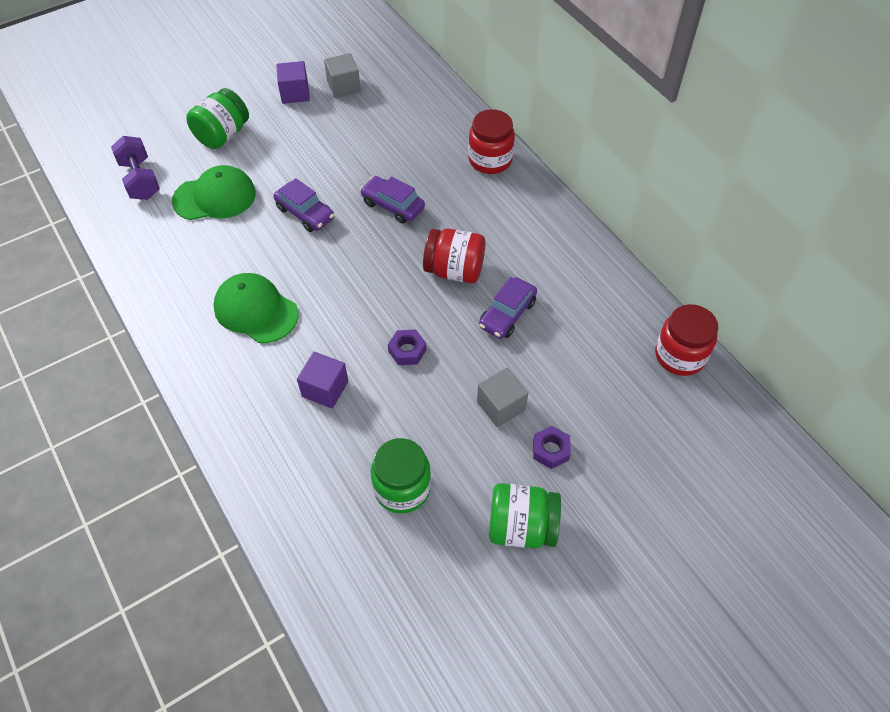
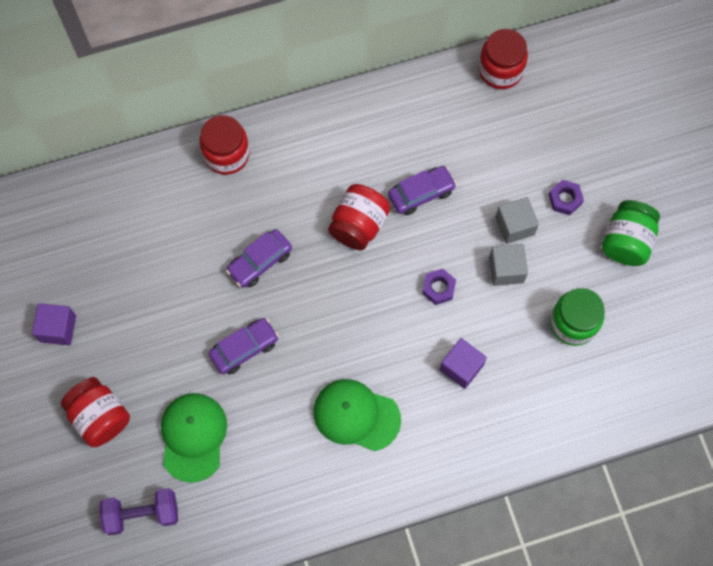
camera: 75 degrees left, 15 degrees up
green jar [186,88,249,149] -> red jar [61,377,130,447]
green cap [213,273,299,343] -> green cap turned 60 degrees clockwise [313,379,401,451]
grey cube [324,53,361,98] -> grey cube moved to [489,244,528,286]
purple car [479,277,537,339] -> purple car turned 75 degrees counterclockwise [388,166,457,215]

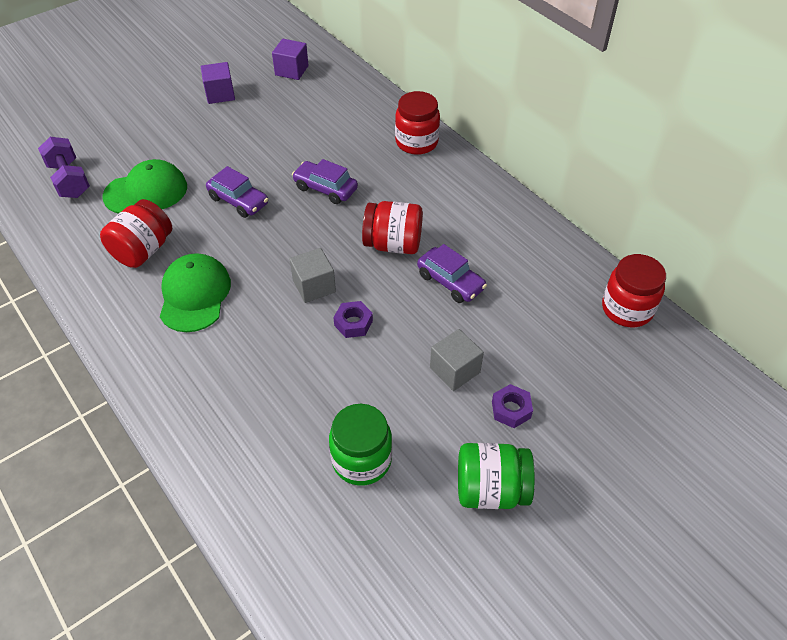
camera: 70 degrees right, 20 degrees down
red jar [61,377,130,447] -> red jar moved to [100,199,172,268]
purple cube [440,338,487,389] -> purple cube moved to [272,39,309,80]
grey cube [489,244,528,286] -> grey cube moved to [290,248,336,303]

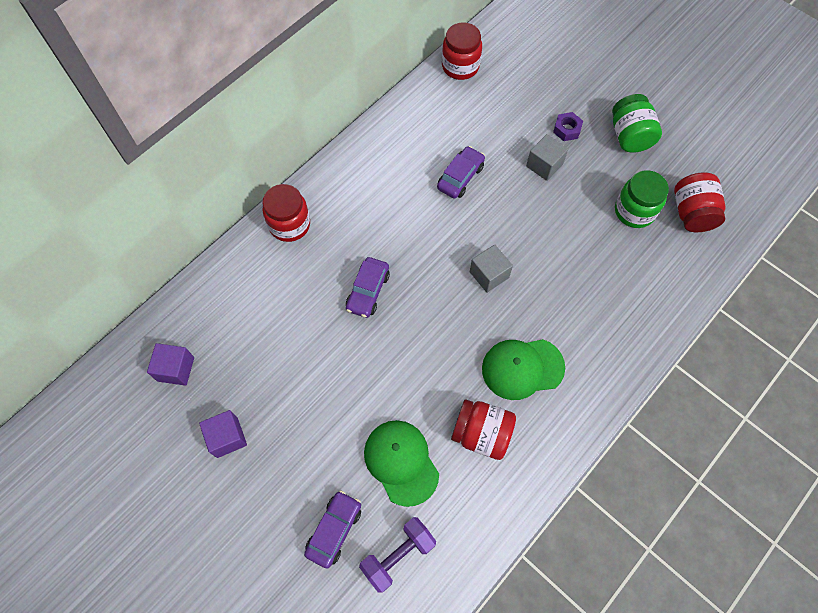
camera: 100 degrees left, 15 degrees up
purple car [206,166,268,218] -> purple car moved to [304,490,361,569]
purple nut [333,301,373,338] -> none
red jar [362,201,423,254] -> red jar moved to [674,172,725,232]

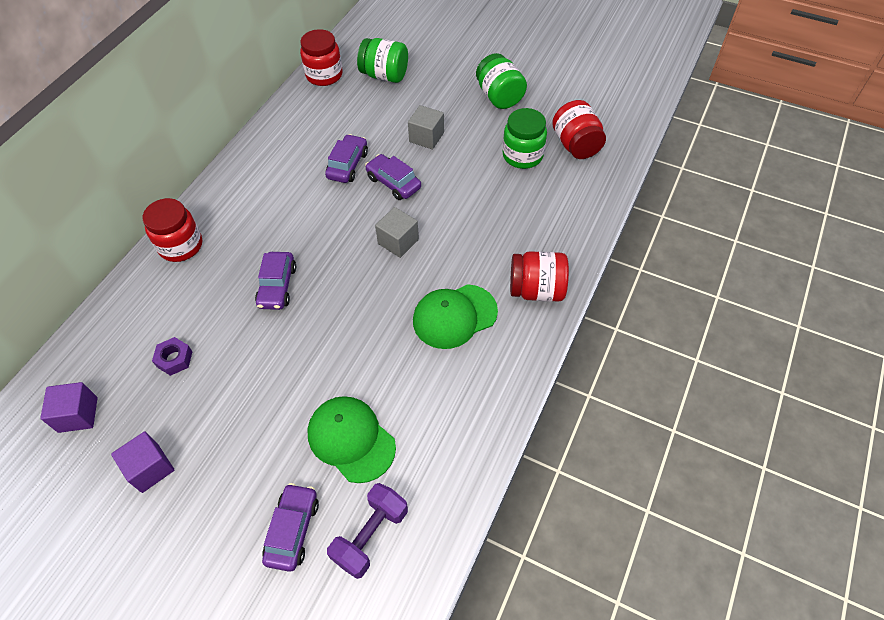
camera: 15 degrees left, 10 degrees down
red jar [451,399,516,460] -> red jar moved to [510,251,569,302]
purple nut [553,112,583,141] -> purple nut moved to [152,337,193,376]
none -> green jar [357,38,408,83]
none -> purple car [365,154,421,200]

